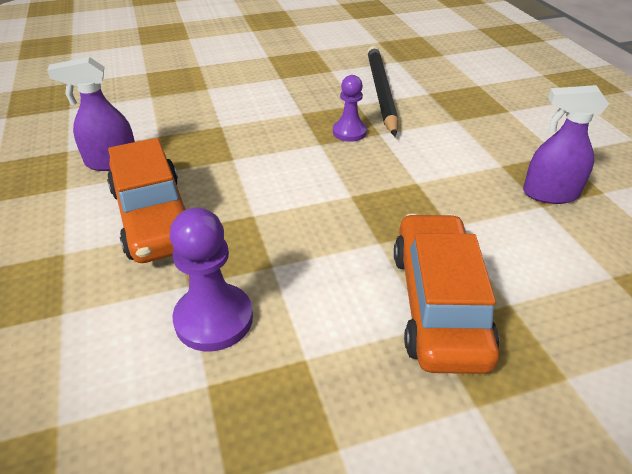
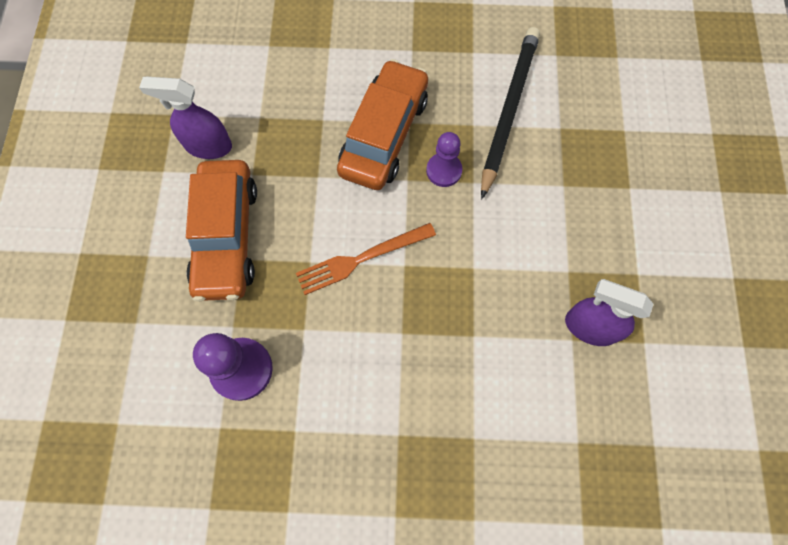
camera: 20 degrees right, 30 degrees up
orange car [394,214,499,374] -> orange car moved to [337,59,428,190]
none -> orange fork [296,223,436,295]

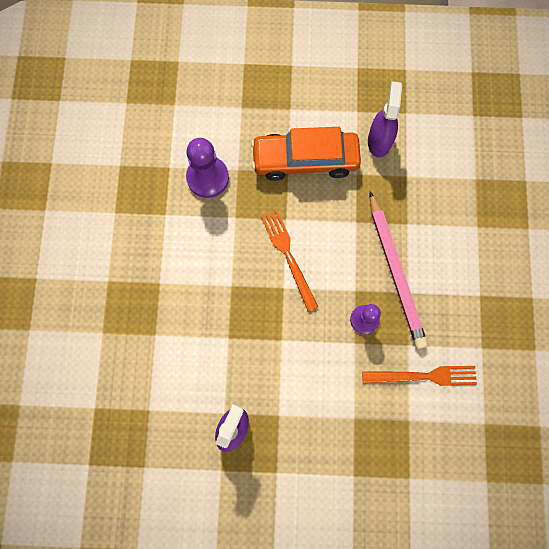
camera: 90 degrees right, 5 degrees up
orange car [337,59,428,190] -> pink pencil [370,192,428,349]
black pencil [481,27,540,199] -> orange fork [362,366,477,386]

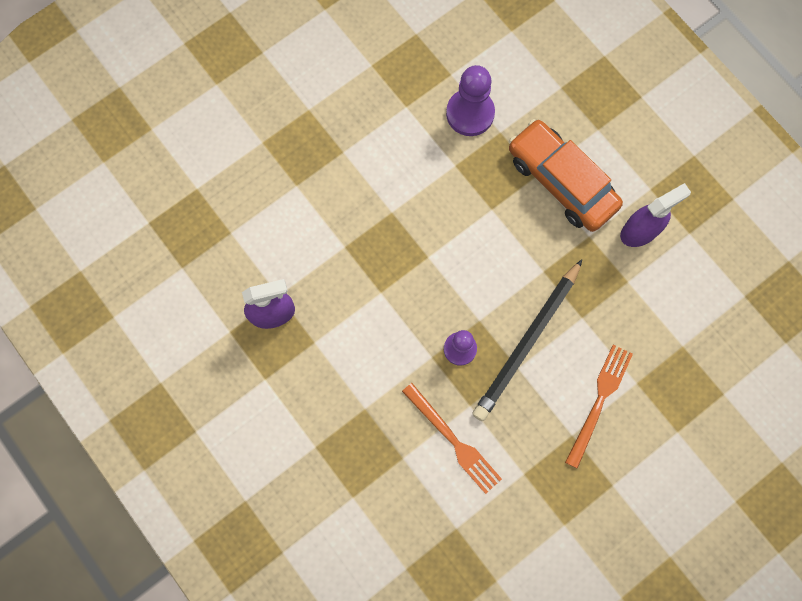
camera: 50 degrees right, 0 degrees up
orange fork [261,210,318,312] -> orange fork moved to [565,345,633,469]
pink pencil [370,192,428,349] -> black pencil [472,259,583,421]

